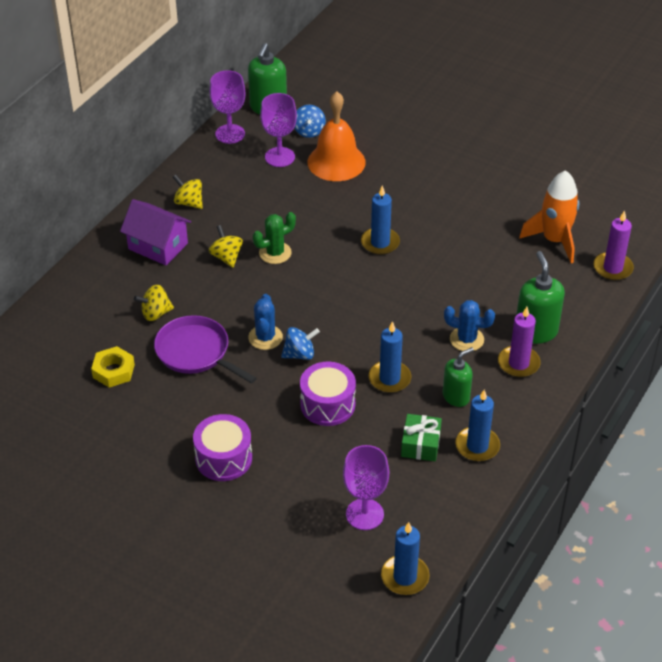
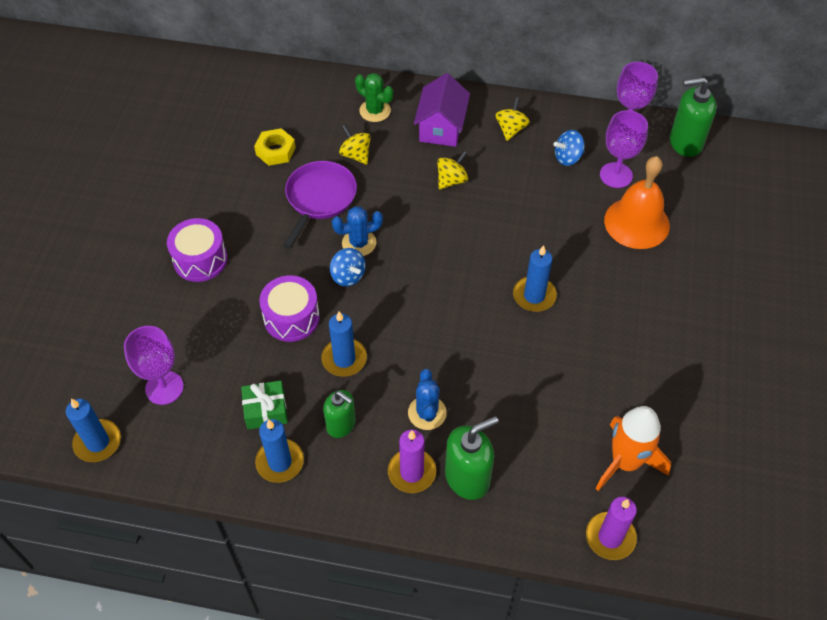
camera: 70 degrees right, 10 degrees up
green cactus [253,212,296,264] -> green cactus moved to [355,73,393,122]
blue spinning top [294,105,326,138] -> blue spinning top moved to [553,130,585,166]

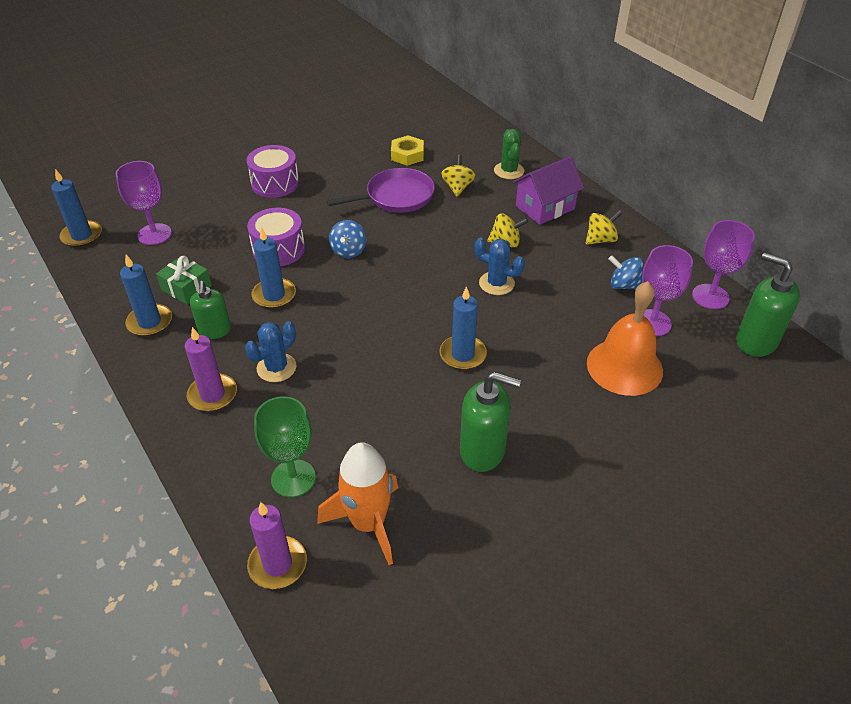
camera: 45 degrees right, 10 degrees down
blue cactus [332,206,383,256] -> blue cactus moved to [474,238,525,295]
green soap dispenser [445,416,499,500] -> green soap dispenser moved to [460,372,521,472]
none -> green goblet [254,396,316,497]

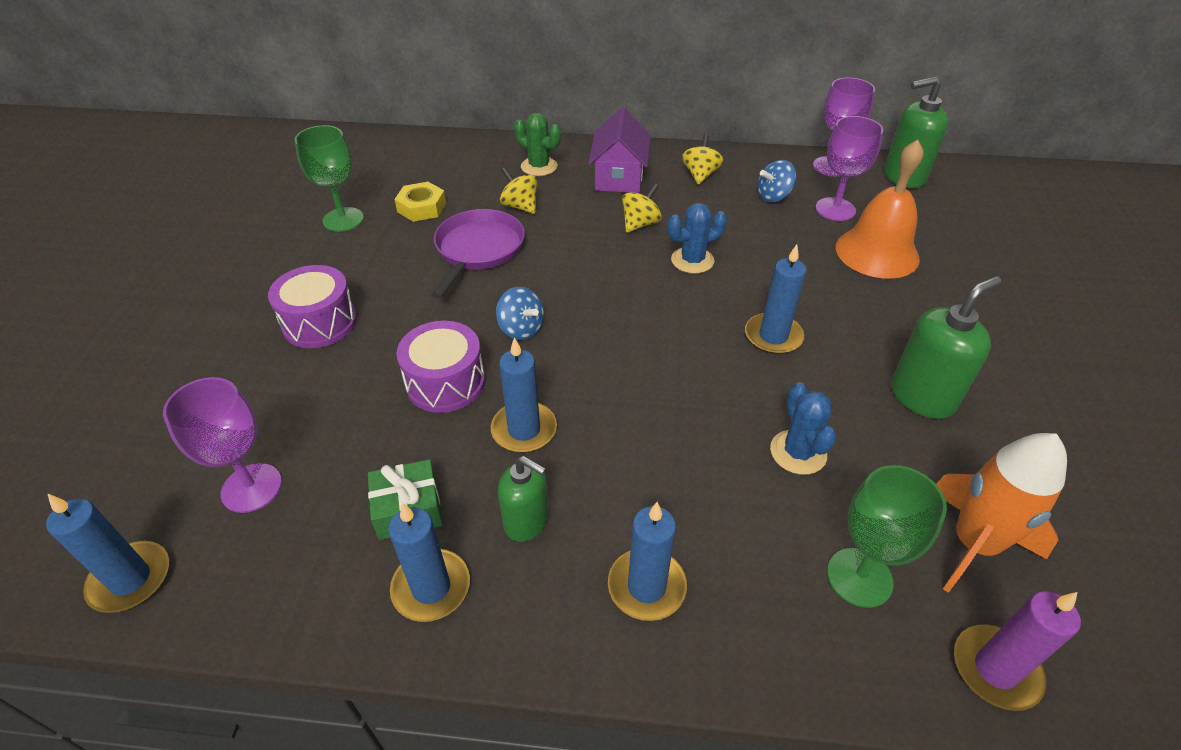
camera: 50 degrees left, 0 degrees up
purple candle [185,327,237,412] -> blue candle [608,502,687,621]
blue cactus [245,321,296,382] -> blue cactus moved to [770,382,836,475]
none -> green goblet [295,125,364,232]

